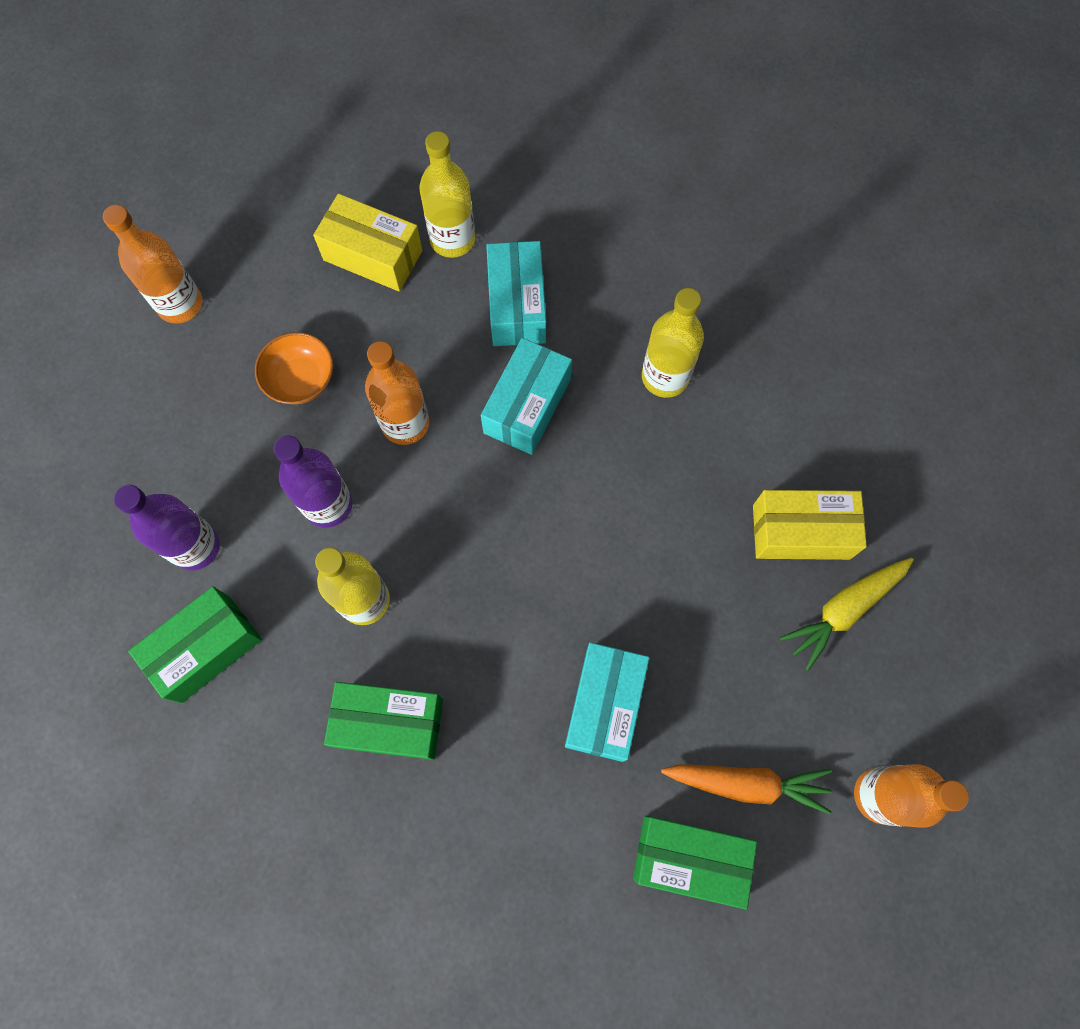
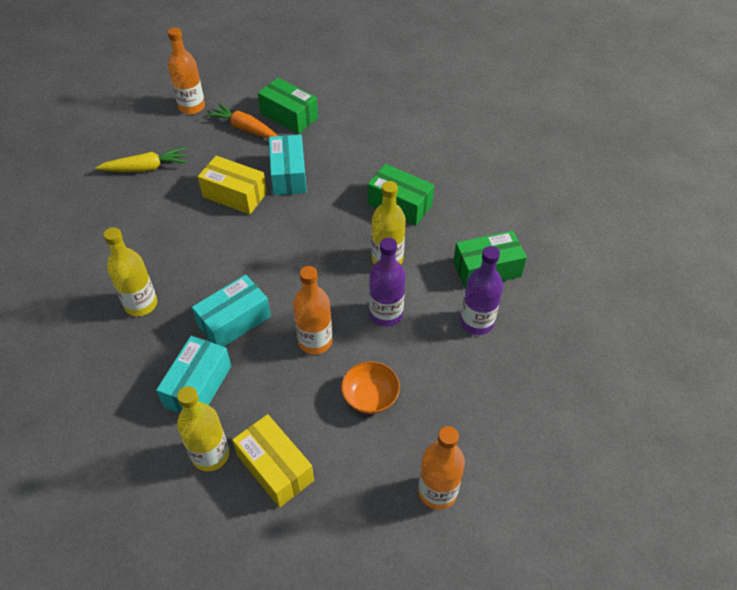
camera: 155 degrees left, 20 degrees down
turquoise box [565,642,649,762] -> turquoise box turned 45 degrees counterclockwise [269,134,307,196]
yellow box [753,490,867,560] -> yellow box moved to [198,156,267,214]

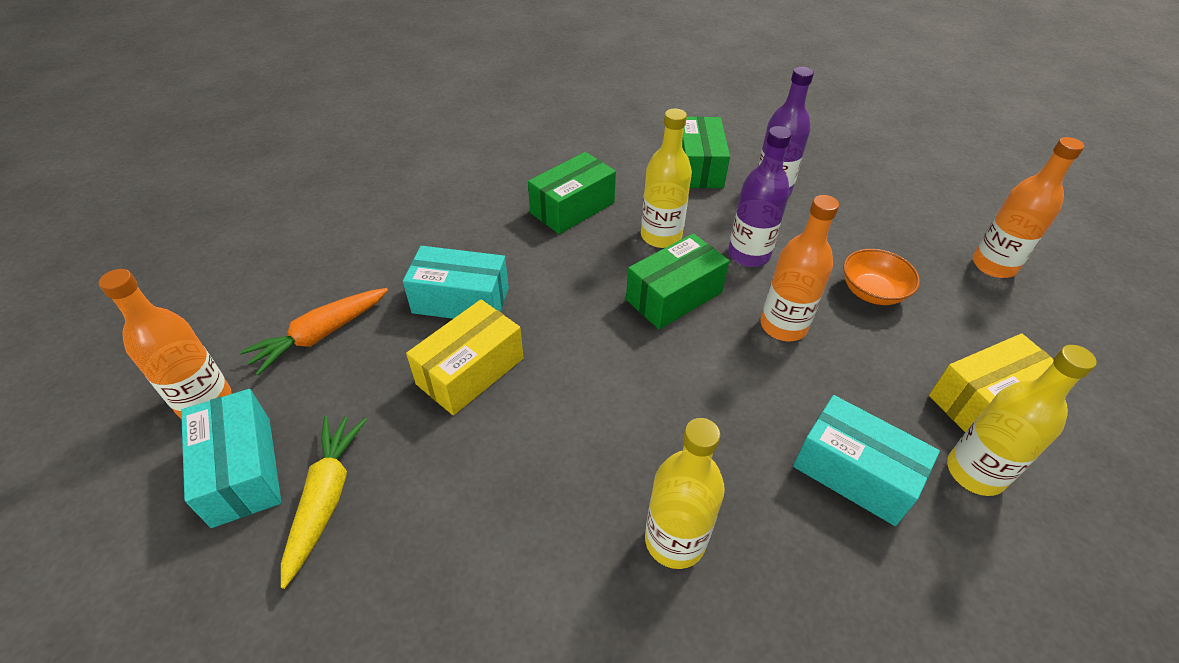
camera: 75 degrees left, 5 degrees down
turquoise box [192,275,271,347] -> turquoise box moved to [181,389,281,528]
green box [258,78,318,134] -> green box moved to [626,233,729,329]

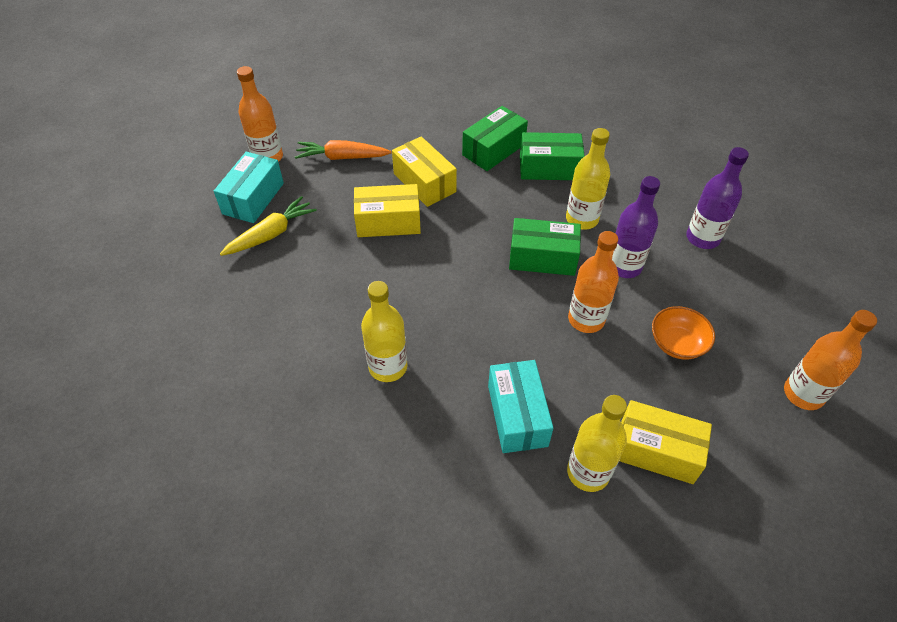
camera: 45 degrees right, 5 degrees up
turquoise box [403,246,509,319] -> yellow box [392,136,457,207]
green box [682,116,730,188] -> green box moved to [462,106,528,171]

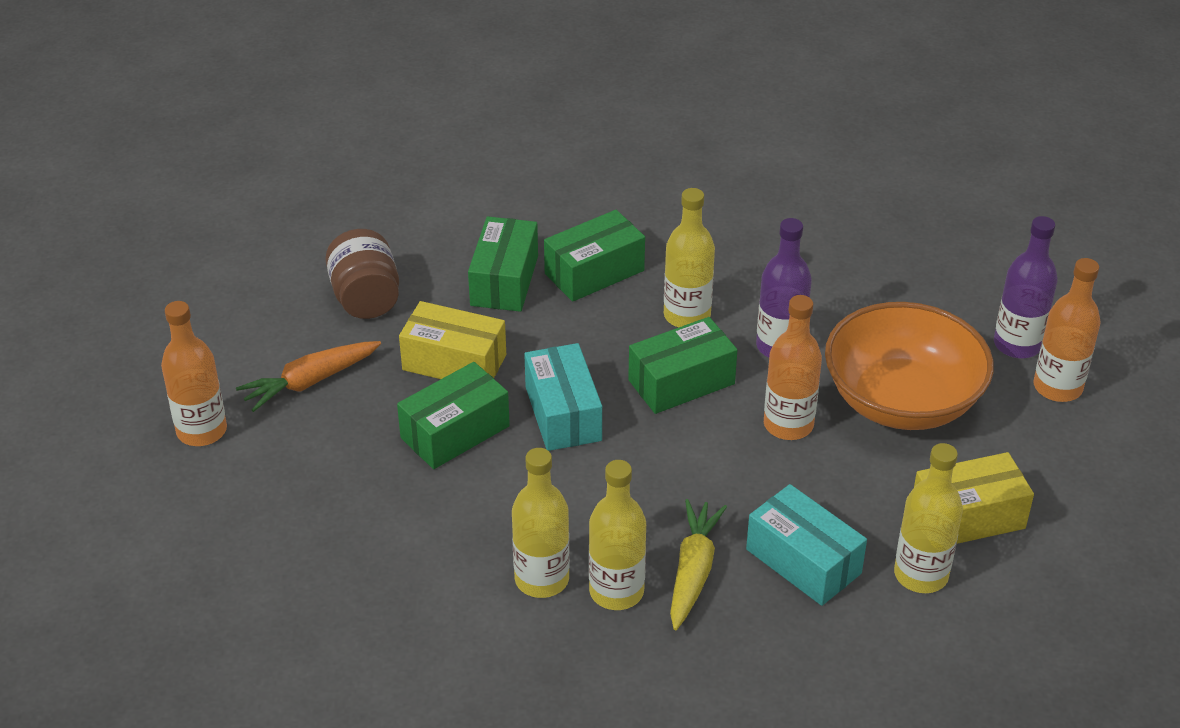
camera: 35 degrees left, 10 degrees down
turquoise box [214,152,284,223] -> turquoise box moved to [524,343,602,451]
yellow carrot [220,196,317,256] -> yellow carrot moved to [670,499,727,630]
yellow box [354,184,421,237] -> green box [397,362,510,469]
orange bowl [652,306,715,359] -> orange bowl [825,302,994,430], size x2.07
purple bottle [686,147,749,249] -> purple bottle moved to [994,216,1058,358]
none -> brown jar [325,229,399,319]
none -> yellow bottle [512,448,570,598]

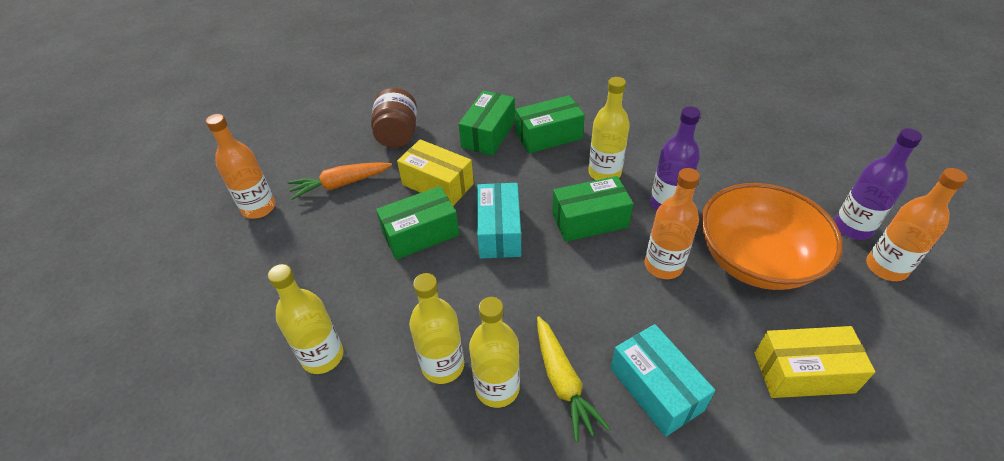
camera: 15 degrees right, 5 degrees up
yellow carrot [670,499,727,630] -> yellow carrot turned 135 degrees clockwise [537,316,610,442]
yellow bottle [894,443,963,593] -> yellow bottle moved to [268,264,343,374]

